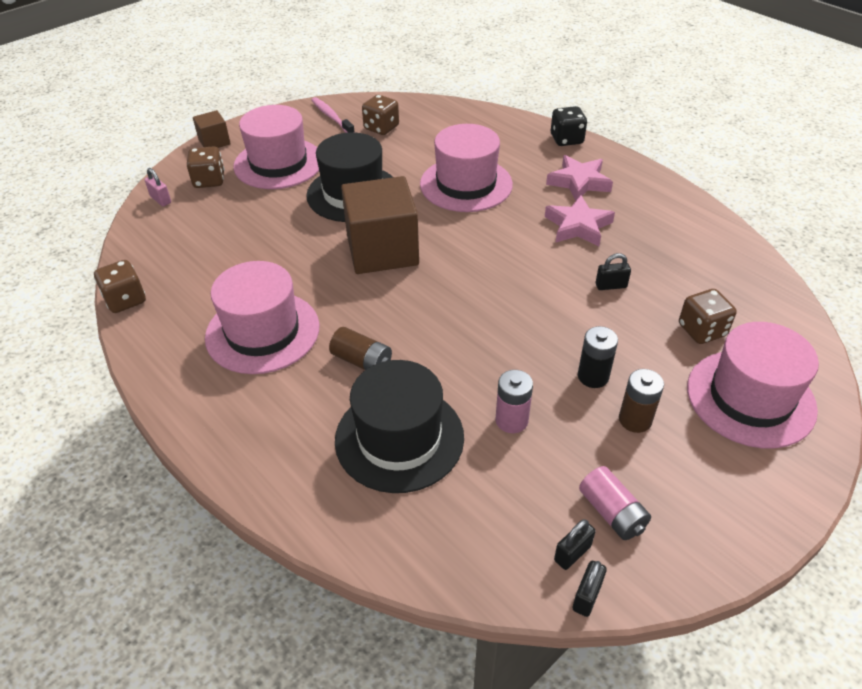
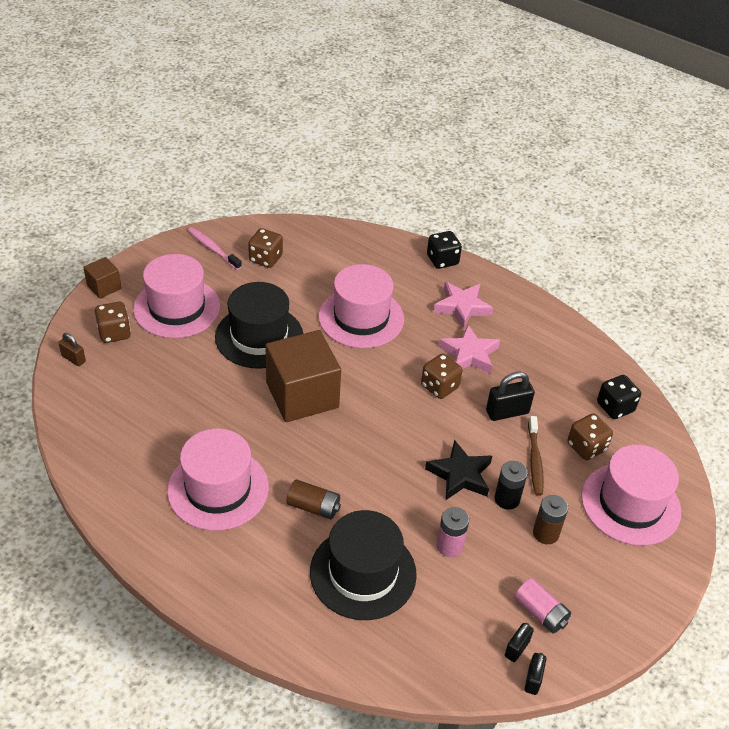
camera: 15 degrees left, 0 degrees up
brown dice [94,260,146,313] -> brown dice moved to [421,354,463,399]
pink padlock [145,168,171,206] -> brown padlock [59,333,86,366]
black padlock [596,253,631,290] -> black padlock [486,372,535,421], size x1.62
none -> black star [425,440,492,500]
none -> brown toothbrush [528,416,544,496]
none -> black dice [597,375,641,419]

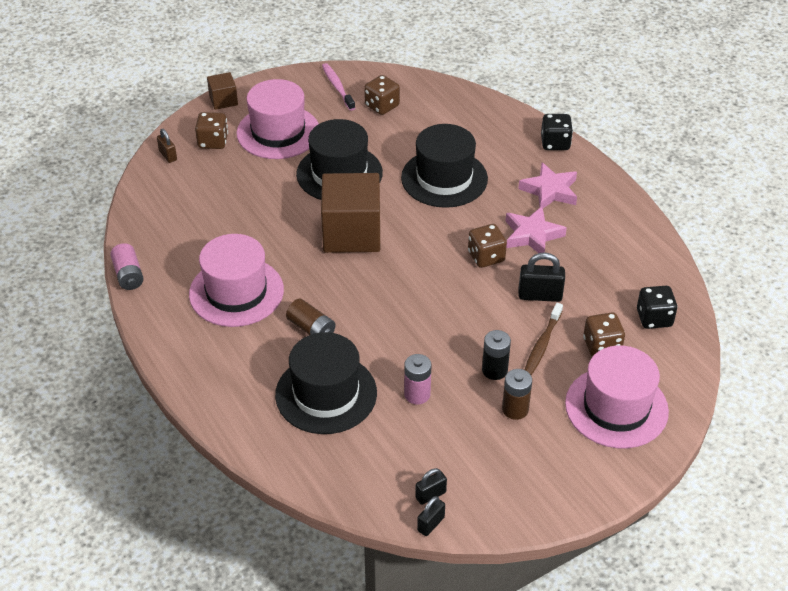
camera: 25 degrees right, 0 degrees up
pink hat [318,264,404,348] -> black hat [401,124,488,208]
black star [425,440,492,500] -> none
pink battery [514,578,571,633] -> pink battery moved to [110,243,144,290]

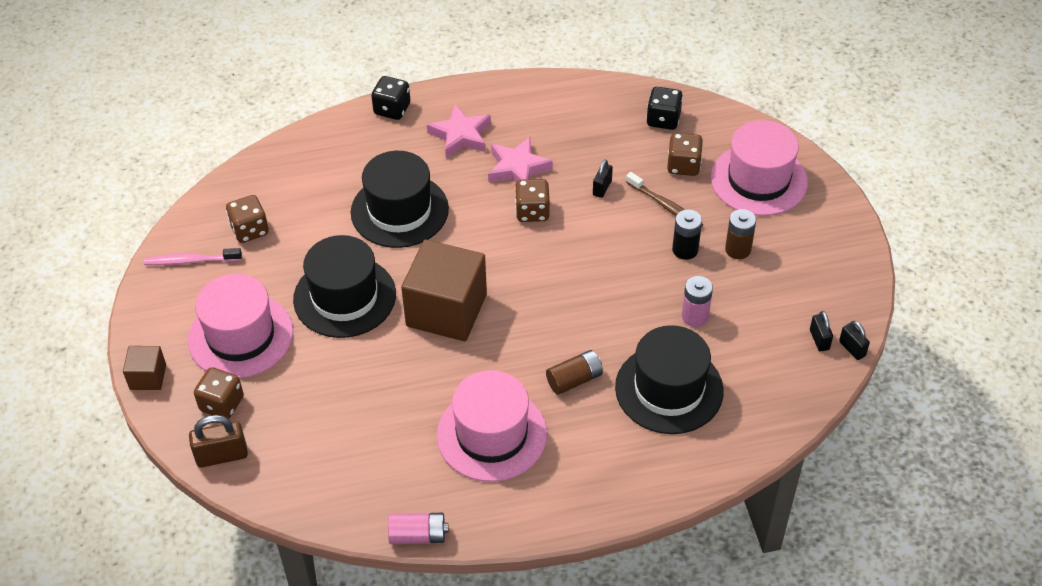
camera: 70 degrees left, 5 degrees up
brown padlock [157,129,177,163] -> brown padlock [189,415,248,467], size x1.62
black padlock [519,253,565,302] -> black padlock [593,160,613,198], size x0.62

